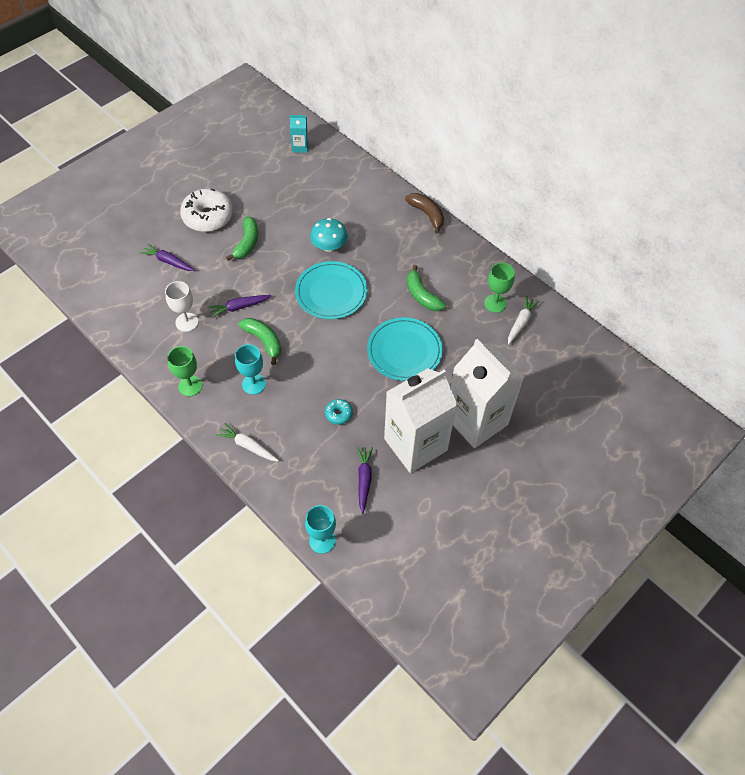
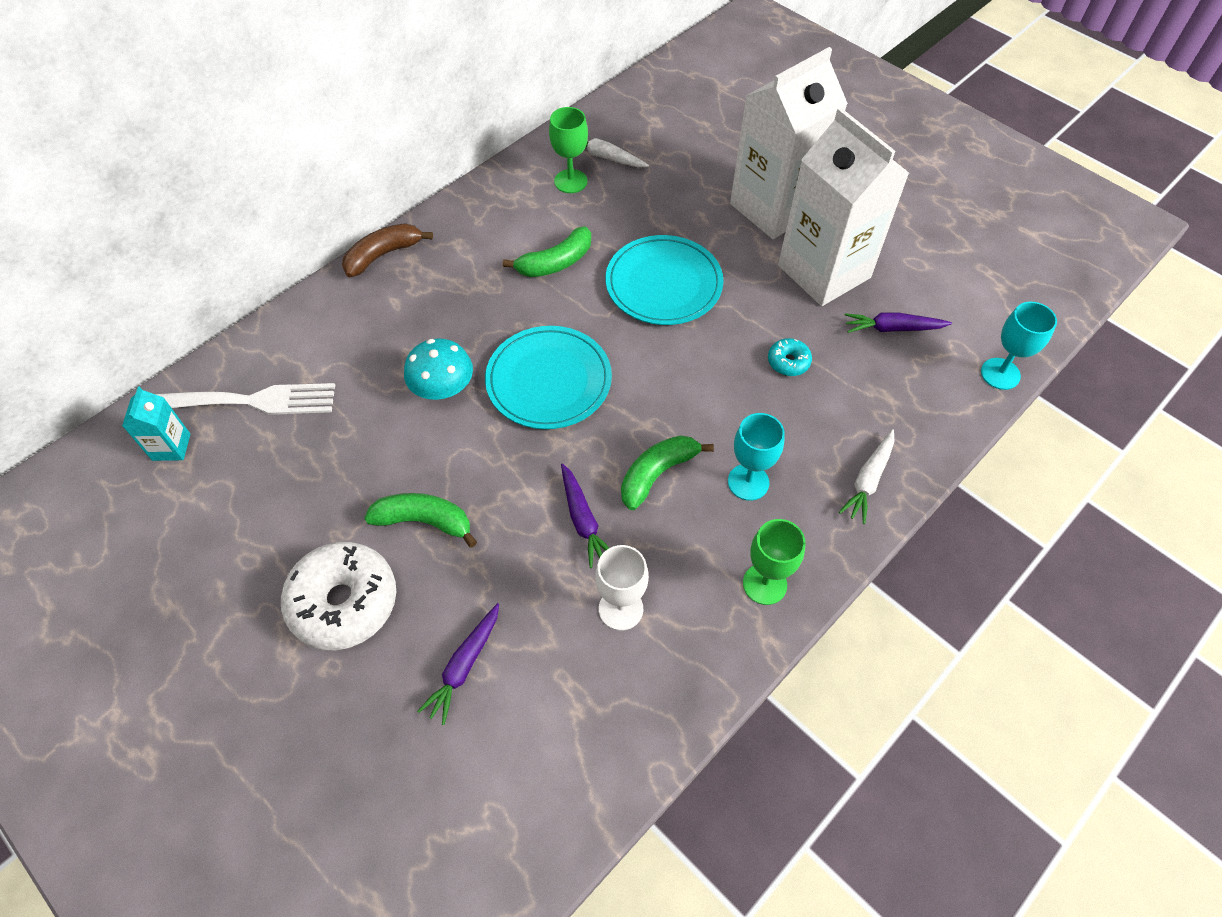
camera: 90 degrees left, 0 degrees up
none -> white fork [155,383,335,415]

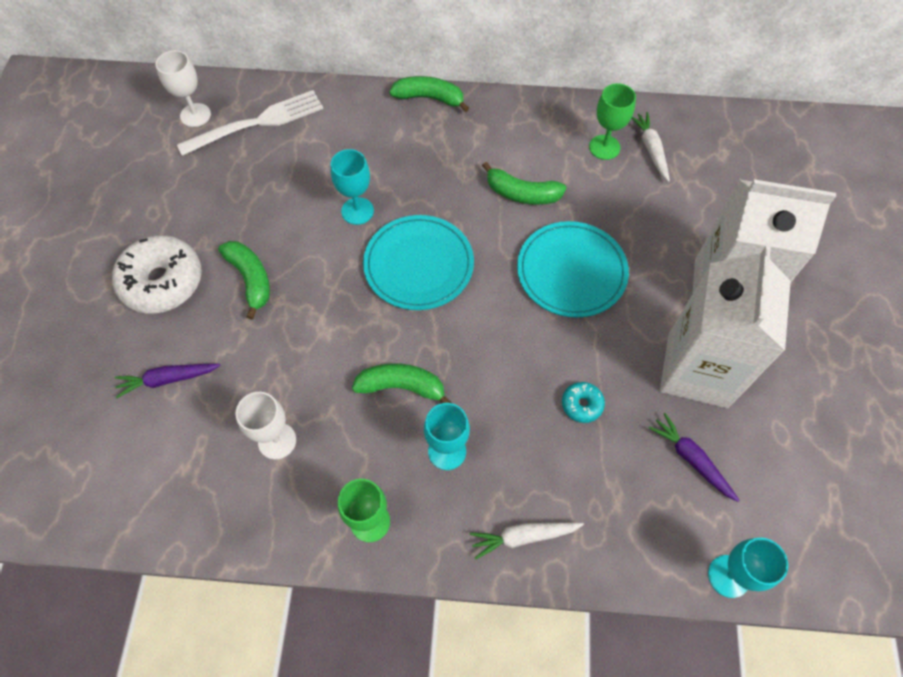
camera: 50 degrees right, 5 degrees up
turquoise carton [122,387,191,461] -> white goblet [156,50,211,127]
white fork [155,383,335,415] -> white fork turned 75 degrees counterclockwise [177,90,323,156]
brown banana [342,223,433,277] -> green banana [389,76,469,112]
turquoise mushroom [404,339,473,400] -> turquoise goblet [331,149,374,225]
purple carrot [561,463,609,568] -> none

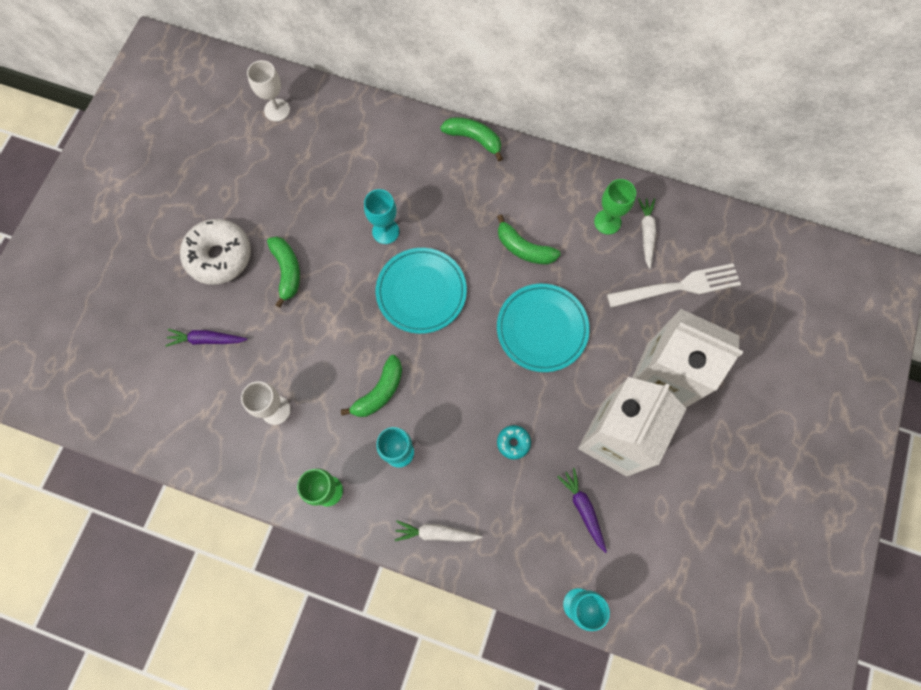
camera: 15 degrees right, 10 degrees up
white fork [177,90,323,156] -> white fork moved to [607,263,741,308]
green banana [352,363,451,403] -> green banana turned 105 degrees clockwise [341,355,402,417]

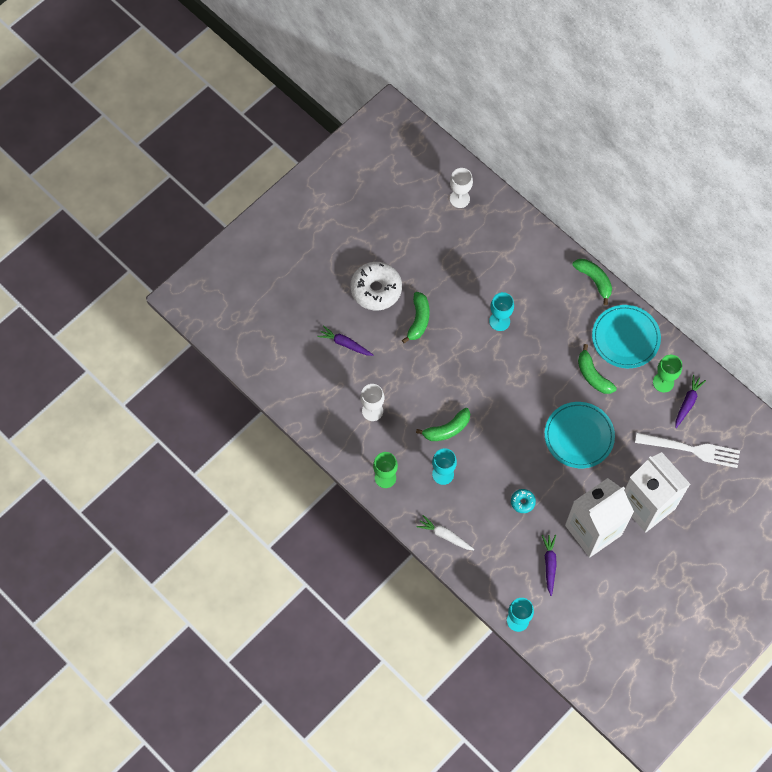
camera: 25 degrees right, 5 degrees down
turquoise plate [376,248,467,334] -> turquoise plate moved to [592,305,661,368]
white carrot [638,198,656,269] -> purple carrot [675,375,706,428]

